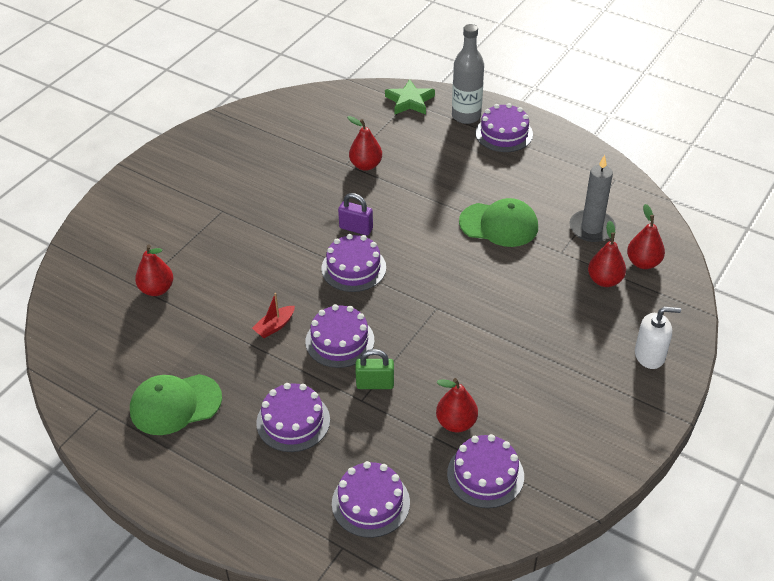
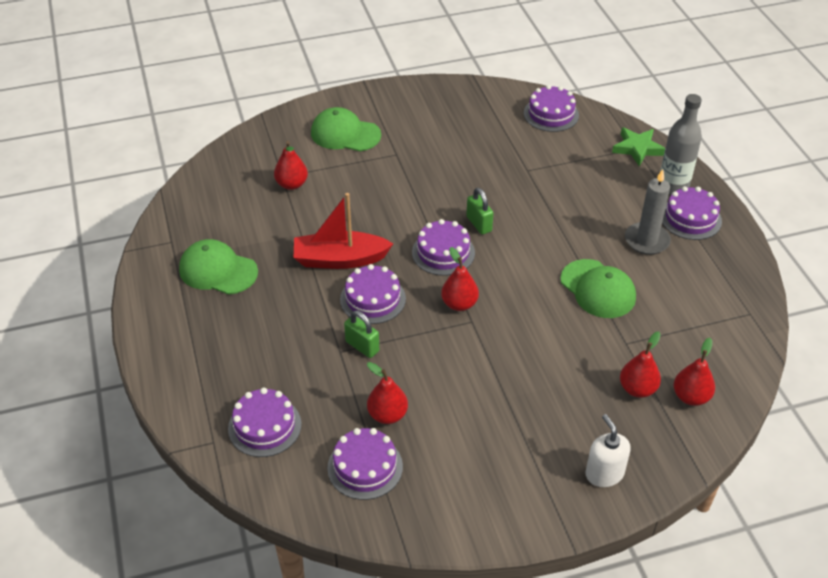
camera: 40 degrees right, 0 degrees up
red boat [252,293,295,338] -> red boat [294,193,393,269], size x2.11
purple cake [256,383,330,452] -> purple cake moved to [524,85,579,132]
purple padlock [338,193,373,236] -> green padlock [466,188,493,235]
red pear [347,116,382,171] -> red pear moved to [441,247,479,311]
grey candle [569,155,616,242] -> grey candle moved to [625,169,671,255]
white soap dispenser [635,307,681,369] -> white soap dispenser turned 150 degrees counterclockwise [585,414,631,487]
none -> green cap [311,107,381,151]

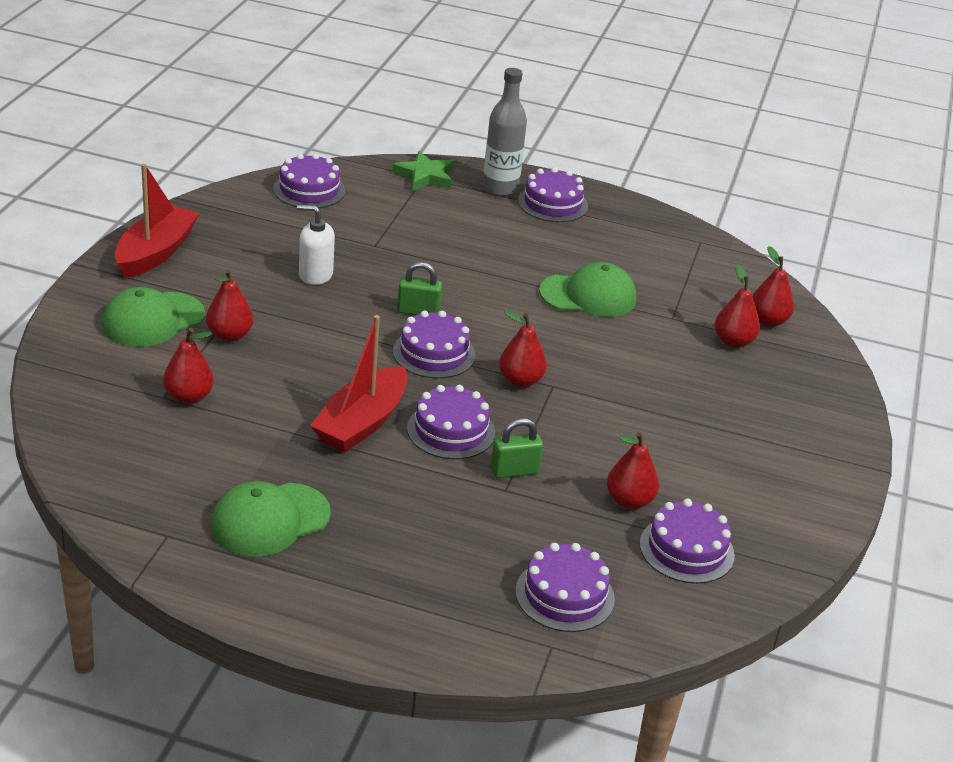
camera: 60 degrees left, 10 degrees down
white soap dispenser [585,414,631,487] -> white soap dispenser moved to [297,205,335,285]
grey candle [625,169,671,255] -> none
none -> red boat [115,164,199,278]
none -> red pear [206,269,254,342]

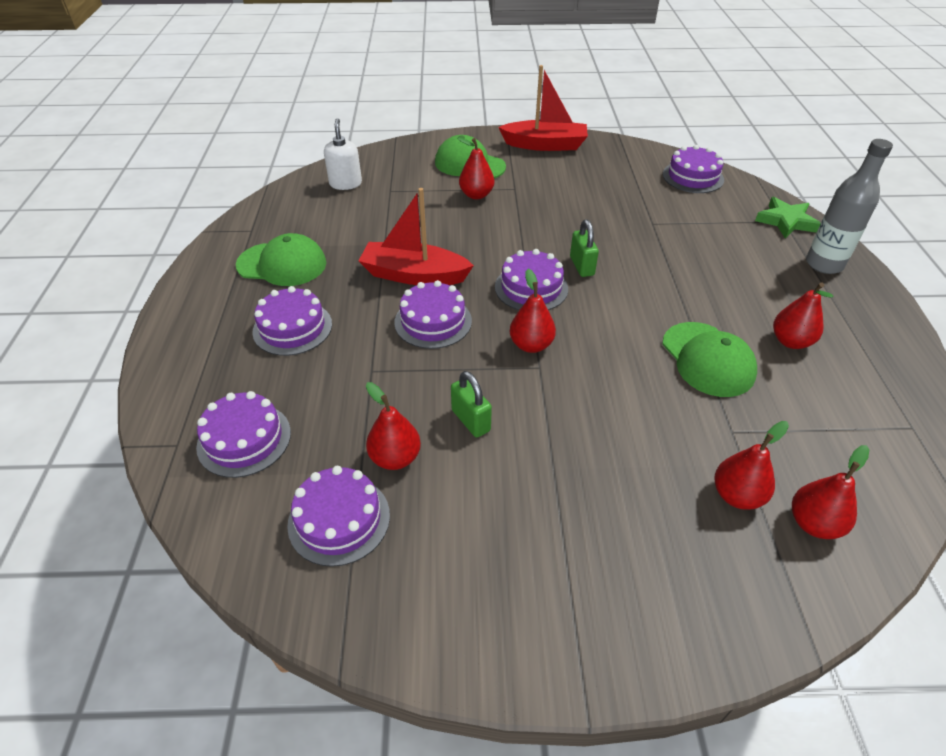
camera: 75 degrees right, 10 degrees up
red pear [163,328,214,404] -> red pear moved to [773,282,833,349]
green cap [211,481,331,557] -> green cap turned 150 degrees clockwise [236,233,326,286]
white soap dispenser [297,205,335,285] -> white soap dispenser moved to [324,119,362,190]
green padlock [491,418,543,478] -> green padlock moved to [451,371,492,437]
purple cake [518,167,588,222] -> purple cake moved to [252,286,332,356]

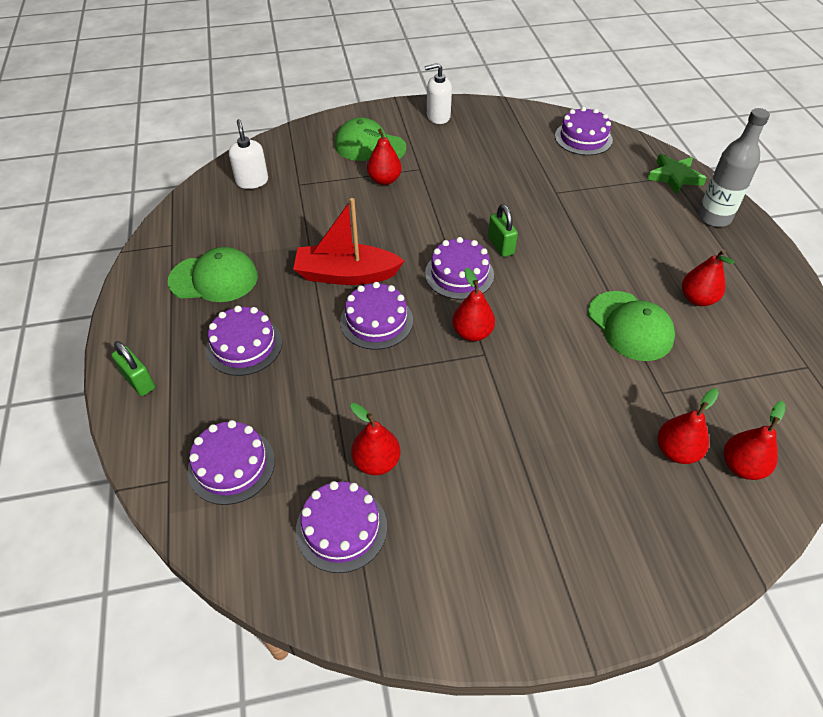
camera: 10 degrees left, 5 degrees up
green padlock [451,371,492,437] -> green padlock moved to [111,341,155,396]
red boat [498,65,588,151] -> white soap dispenser [425,63,452,124]

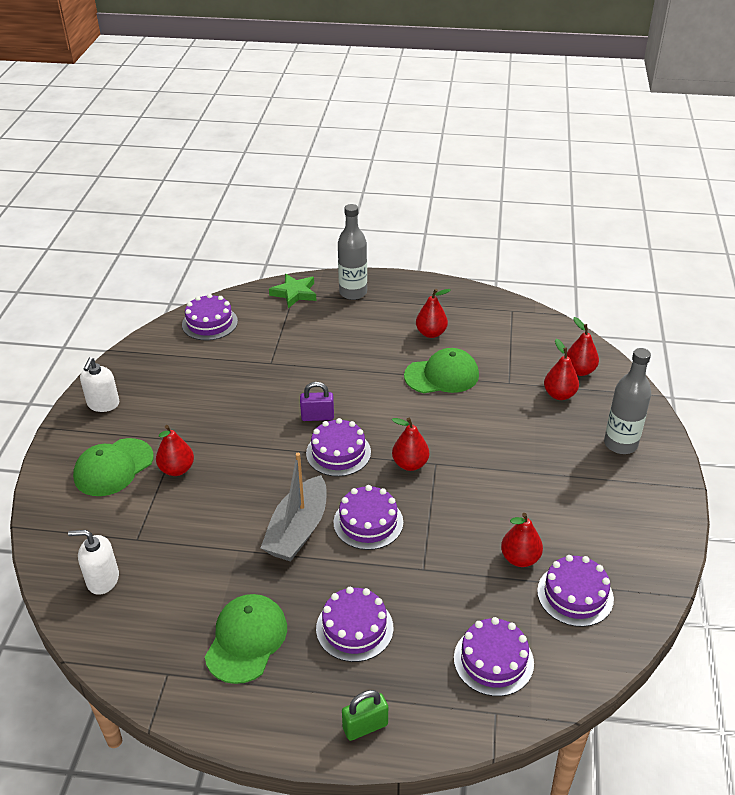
camera: 70 degrees left, 10 degrees down
red boat [293,198,404,285] -> grey boat [261,453,327,562]
green padlock [488,204,518,257] -> purple padlock [300,382,334,421]
none -> grey bottle [604,348,651,454]

